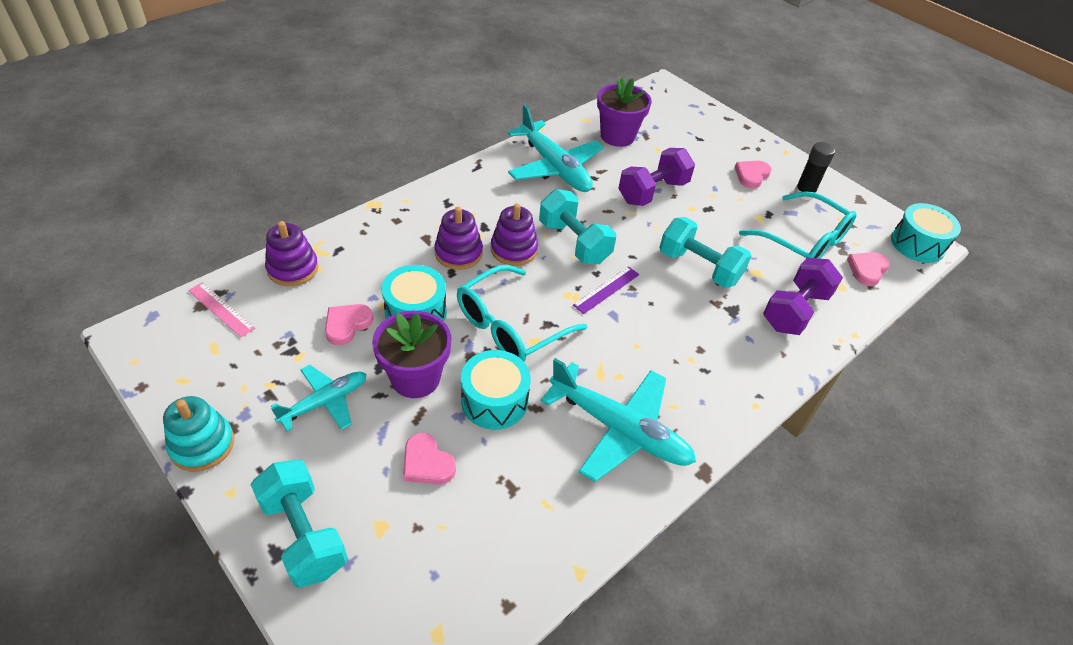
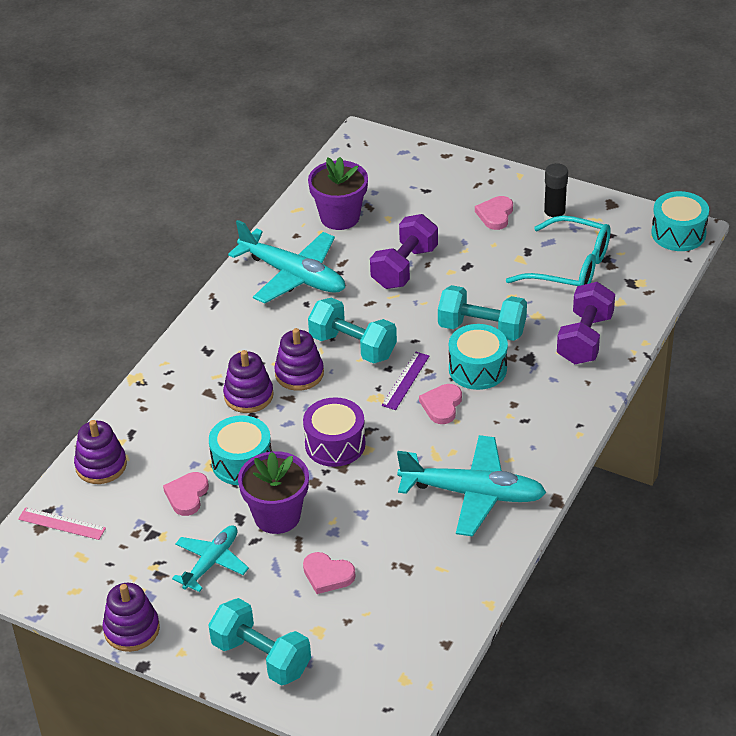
camera: 15 degrees left, 5 degrees down
turquoise stacking toy [163,396,234,472] -> purple stacking toy [103,583,160,652]
turquoise glasses [457,265,587,361] -> purple drum [303,397,366,467]
turquoise drum [461,350,531,430] -> turquoise drum moved to [449,324,508,390]
pink heart [847,252,890,286] -> pink heart moved to [419,384,462,424]

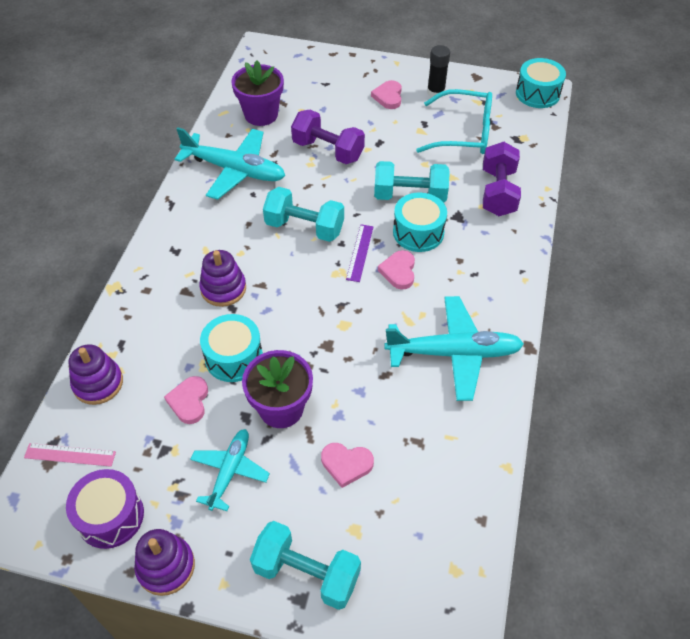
camera: 15 degrees left, 10 degrees up
purple stacking toy [274,328,324,391] -> none
purple drum [303,397,366,467] -> purple drum moved to [66,469,144,549]
purple dumbbell [370,214,438,289] -> purple dumbbell turned 75 degrees counterclockwise [291,110,365,164]

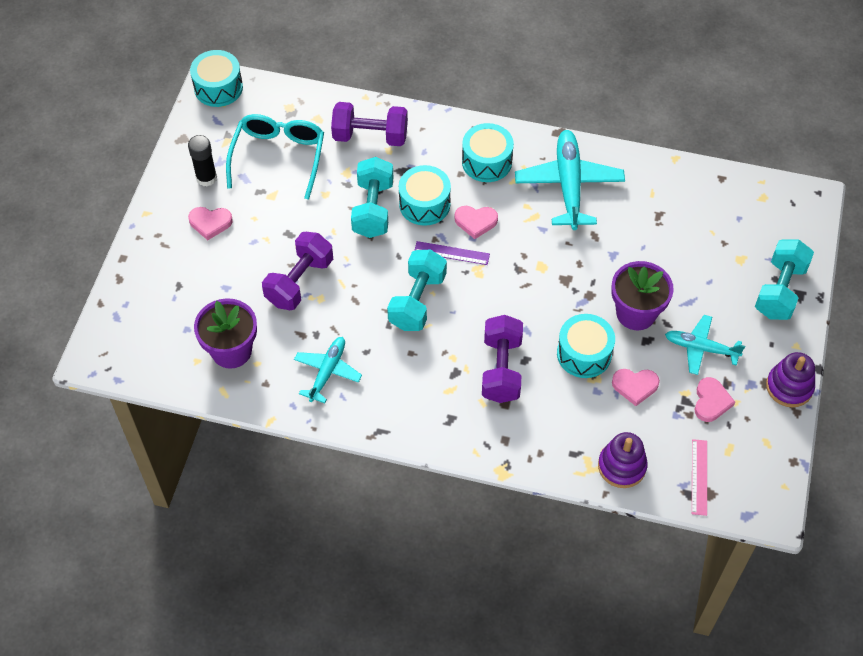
camera: 90 degrees left, 5 degrees up
purple drum [66,469,144,549] -> none
turquoise plane [175,127,285,200] -> turquoise plane [294,337,362,403], size x0.60
purple stacking toy [199,250,246,307] -> purple dumbbell [482,315,523,403]
pink heart [321,443,374,488] -> pink heart moved to [694,377,735,422]
none -> turquoise drum [462,123,514,182]

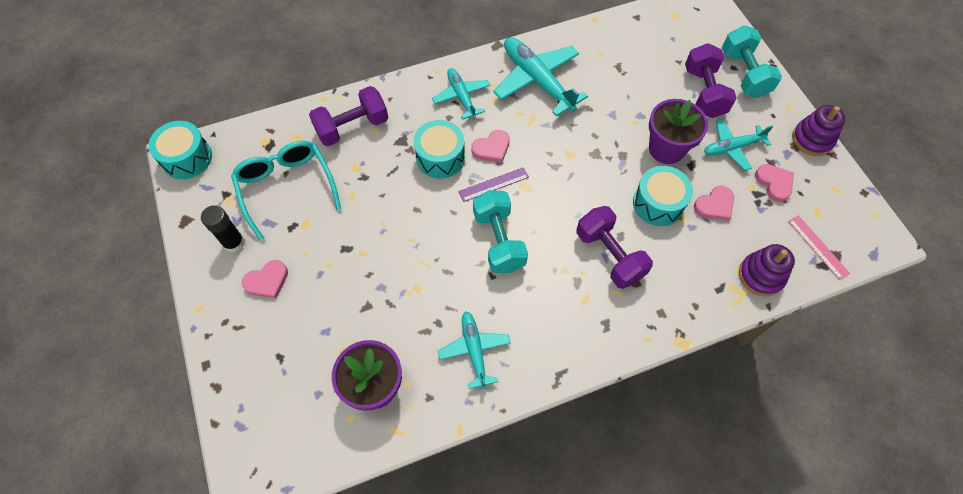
camera: 35 degrees left, 5 degrees up
purple dumbbell [262,232,333,310] -> purple dumbbell moved to [685,43,737,118]
turquoise dumbbell [351,157,393,238] -> none
turquoise drum [462,123,514,182] -> turquoise plane [432,68,490,120]

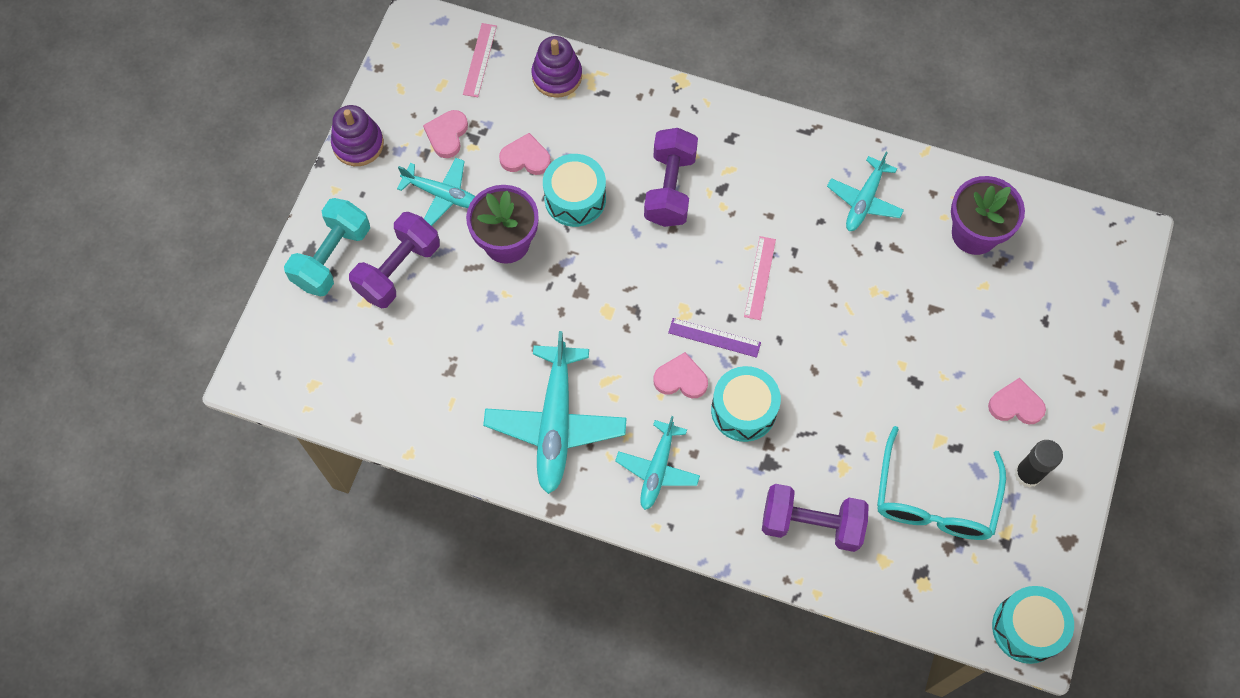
camera: 140 degrees left, 5 degrees up
turquoise dumbbell [473,190,528,273] -> pink ruler [744,236,776,320]

